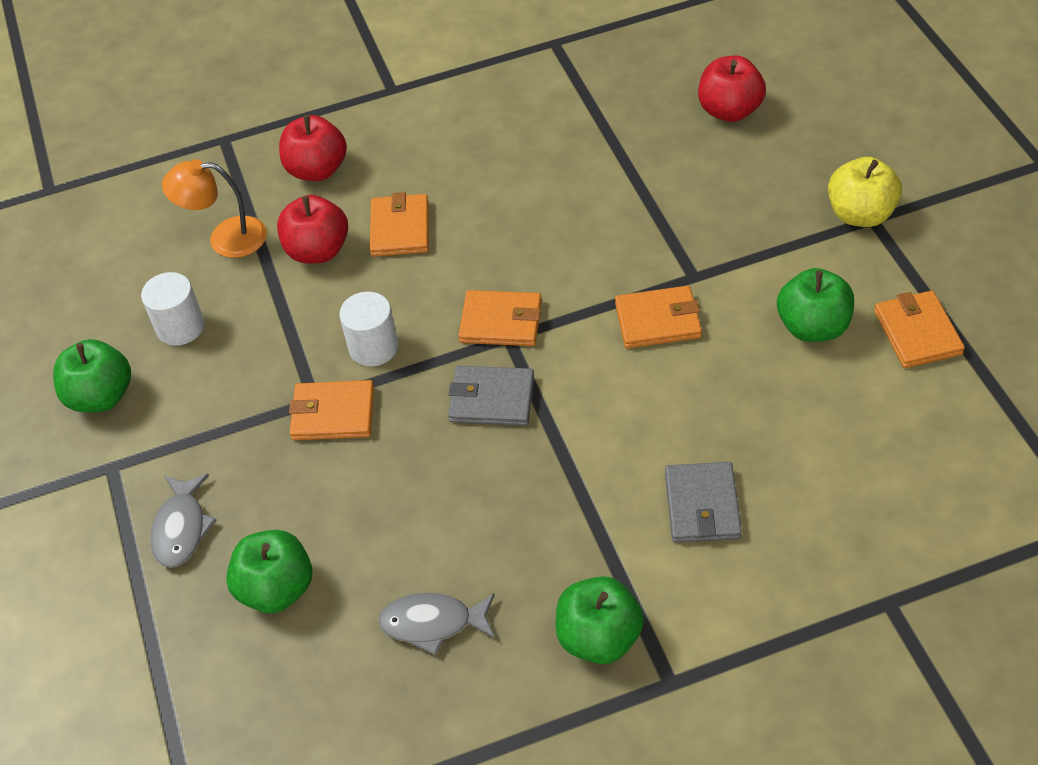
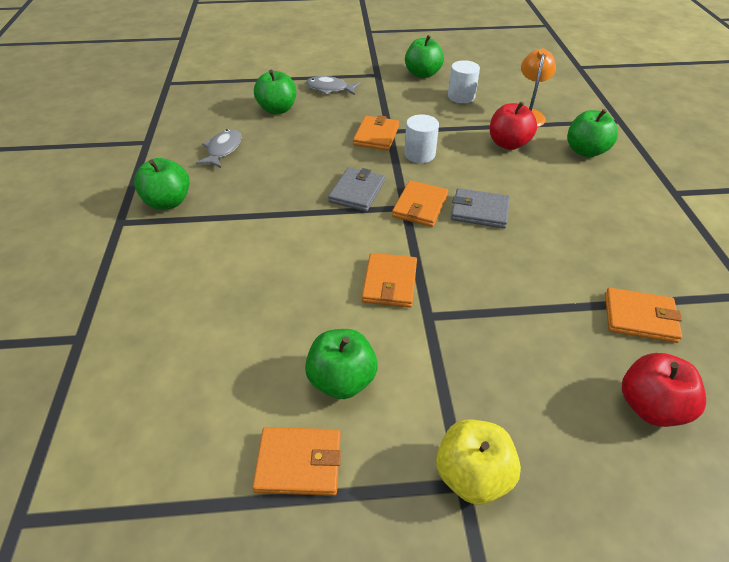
camera: 100 degrees right, 5 degrees down
red apple [279,115,347,181] -> green apple [567,109,618,157]
orange wallet [370,192,429,257] -> orange wallet moved to [605,288,682,343]
grey wallet [665,462,742,543] -> grey wallet moved to [451,188,510,228]

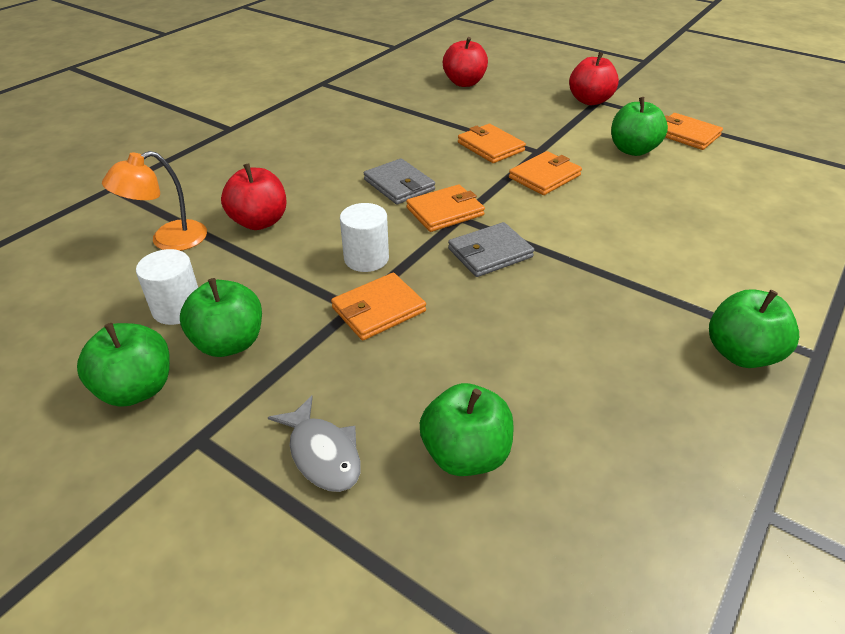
camera: 140 degrees left, 5 degrees down
grey fish [196,129,241,168] -> none
yellow apple [436,419,521,505] -> red apple [569,52,619,105]
green apple [567,109,618,157] -> green apple moved to [180,278,262,357]
orange wallet [605,288,682,343] -> orange wallet moved to [458,124,526,163]

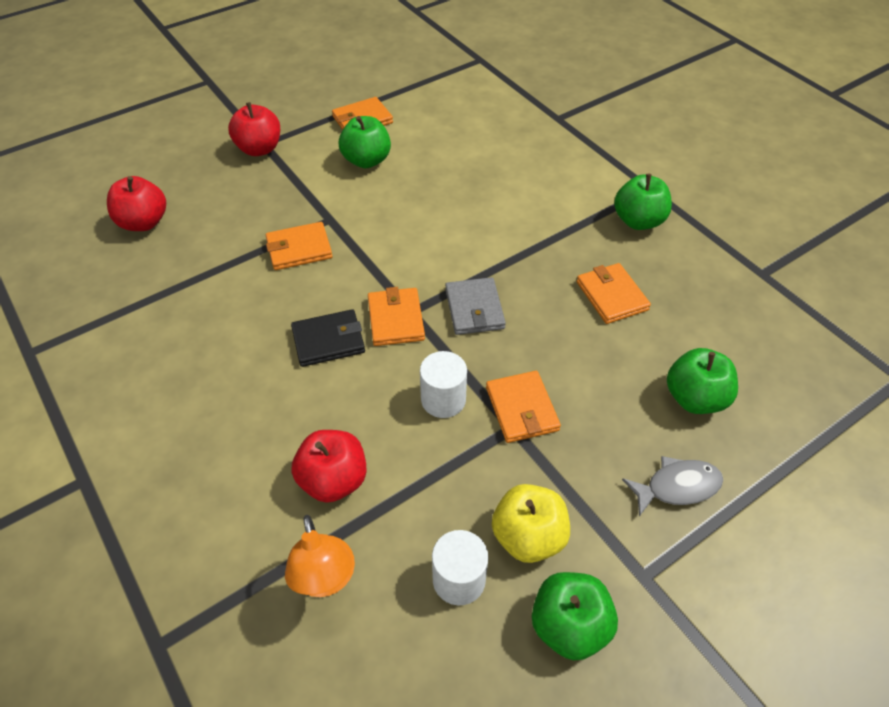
camera: 70 degrees left, 10 degrees up
green apple [180,278,262,357] -> yellow apple [492,484,570,563]
grey wallet [364,158,435,204] -> black wallet [291,309,365,367]
orange wallet [509,151,582,195] -> orange wallet moved to [577,263,651,324]

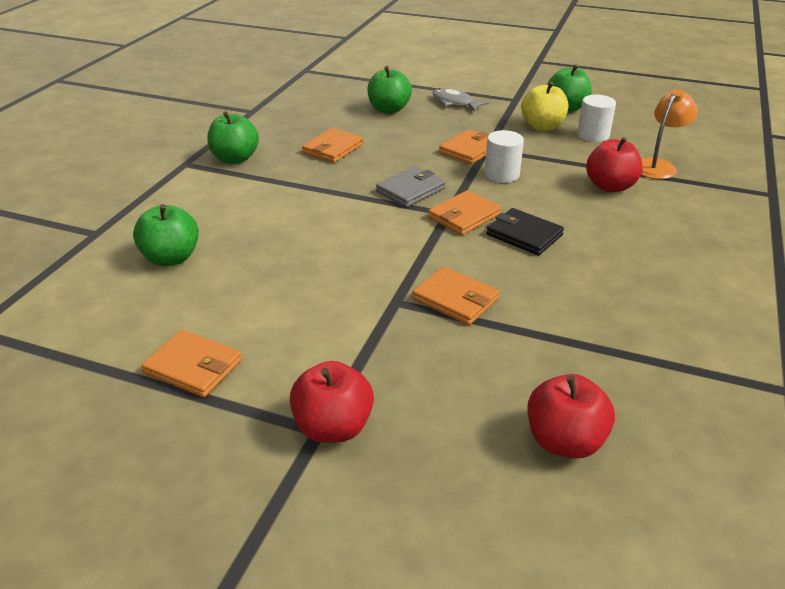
camera: 125 degrees left, 15 degrees down
green apple [339,116,391,168] -> green apple moved to [133,204,199,266]

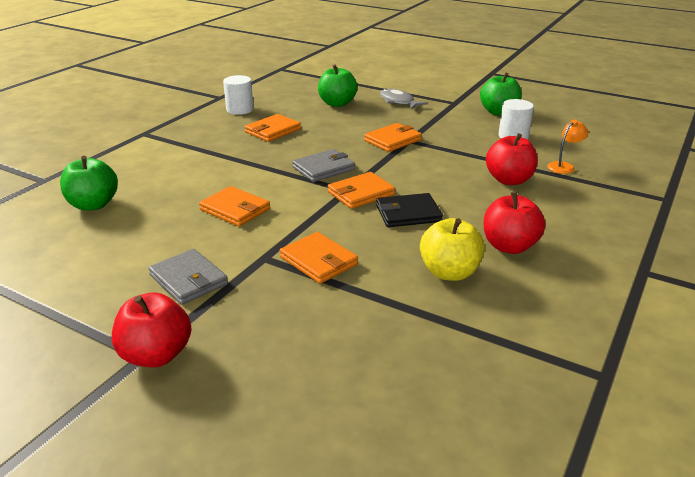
camera: 10 degrees right, 5 degrees down
orange wallet [141,330,242,397] -> orange wallet moved to [199,186,270,227]
green apple [208,111,259,164] -> none
white cylinder [484,130,524,183] -> white cylinder moved to [223,75,254,115]
black wallet [487,208,564,255] -> black wallet turned 60 degrees counterclockwise [376,193,443,227]
yellow apple [521,82,568,131] -> yellow apple moved to [420,218,485,281]
red apple [528,374,615,459] -> red apple moved to [484,191,545,254]
orange lamp [641,89,698,179] -> orange lamp [547,120,588,174], size x0.66
none -> grey wallet [148,249,228,305]

